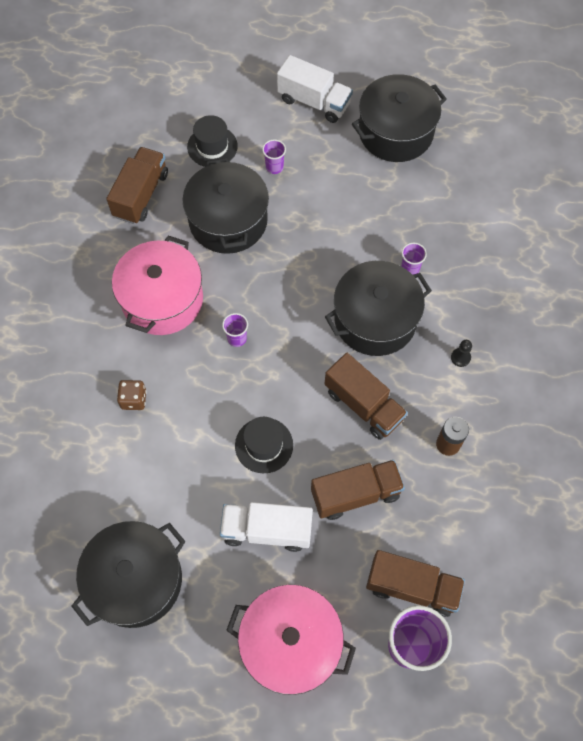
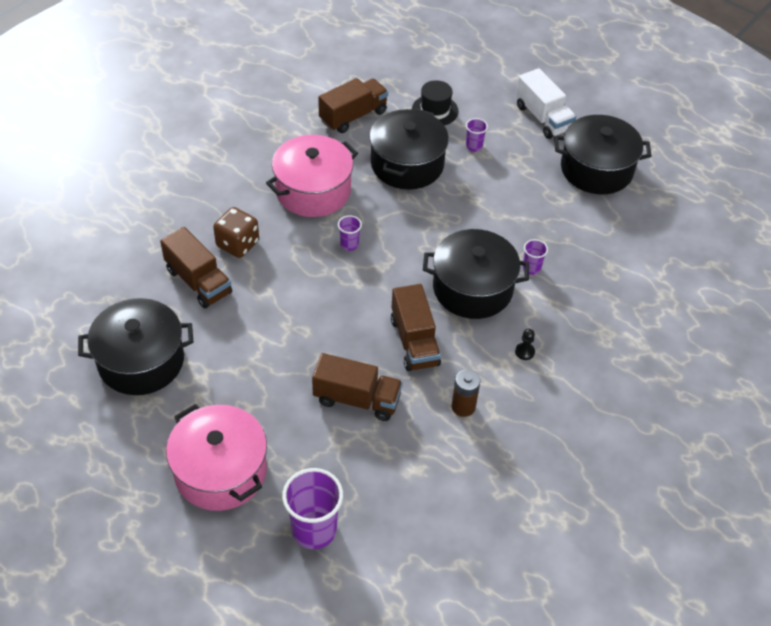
camera: 30 degrees right, 15 degrees down
brown dice [117,380,147,410] -> brown dice [213,207,259,258], size x1.51
white truck [220,502,313,552] -> none
black hat [235,417,293,473] -> none
brown truck [366,550,465,617] -> brown truck moved to [160,227,232,308]

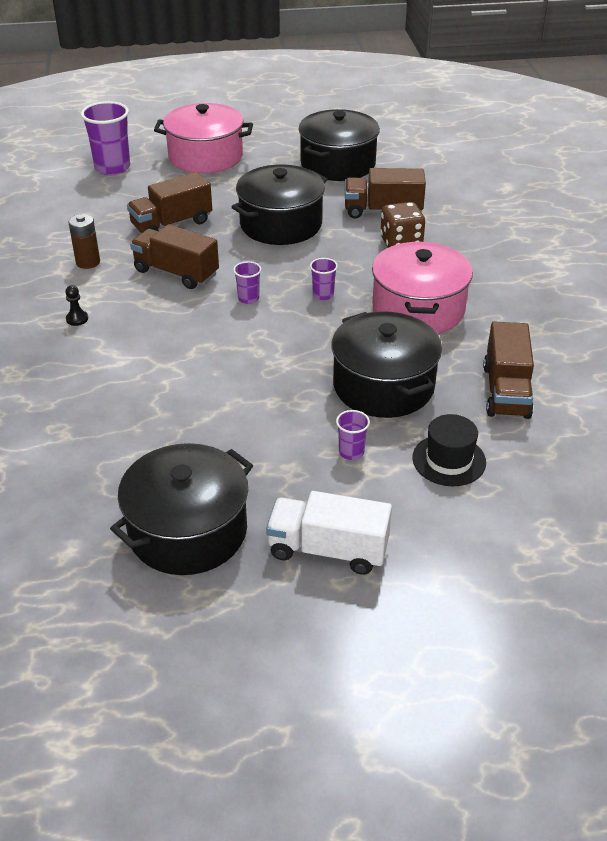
camera: 135 degrees right, 10 degrees down
black pot [423,229,529,319] -> black pot moved to [232,164,328,245]
purple cup [523,239,548,275] -> purple cup moved to [233,261,261,304]

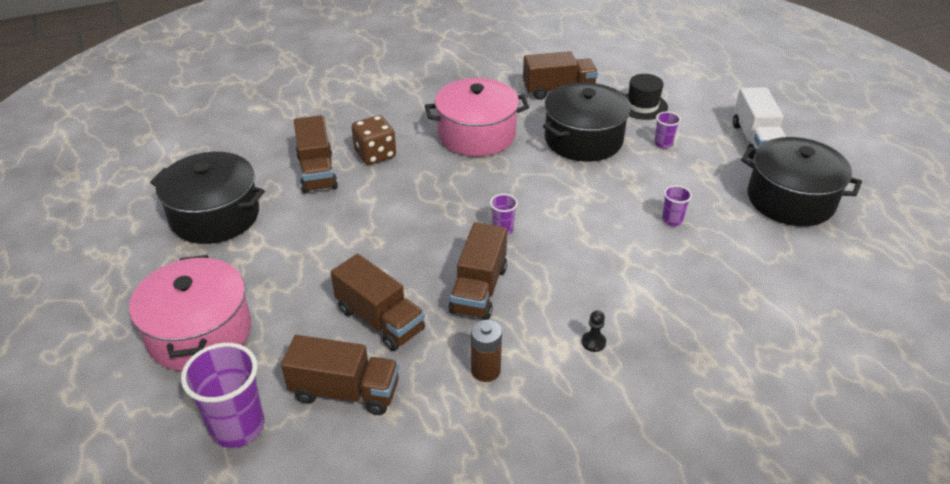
camera: 105 degrees left, 0 degrees up
black pot [232,164,328,245] -> none
purple cup [310,258,338,300] -> purple cup moved to [662,185,692,226]
none -> brown truck [281,335,399,415]

